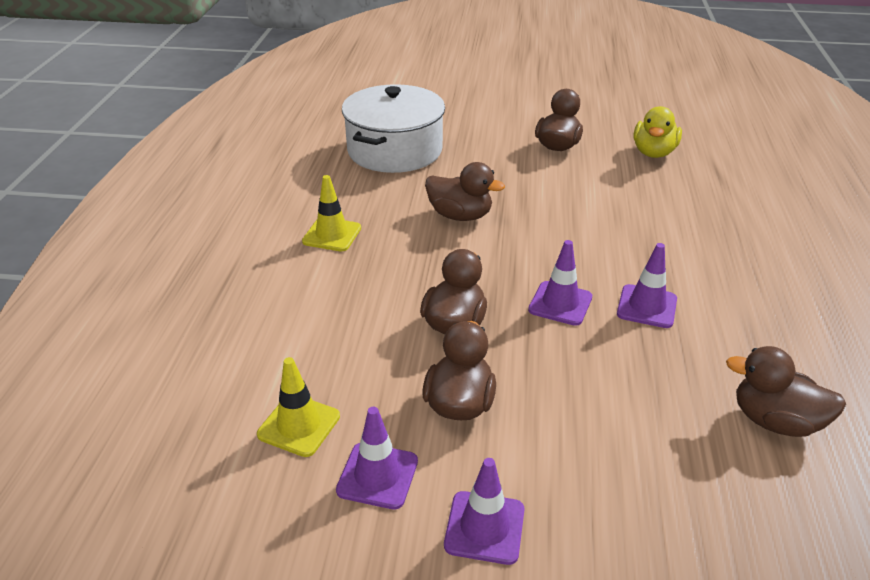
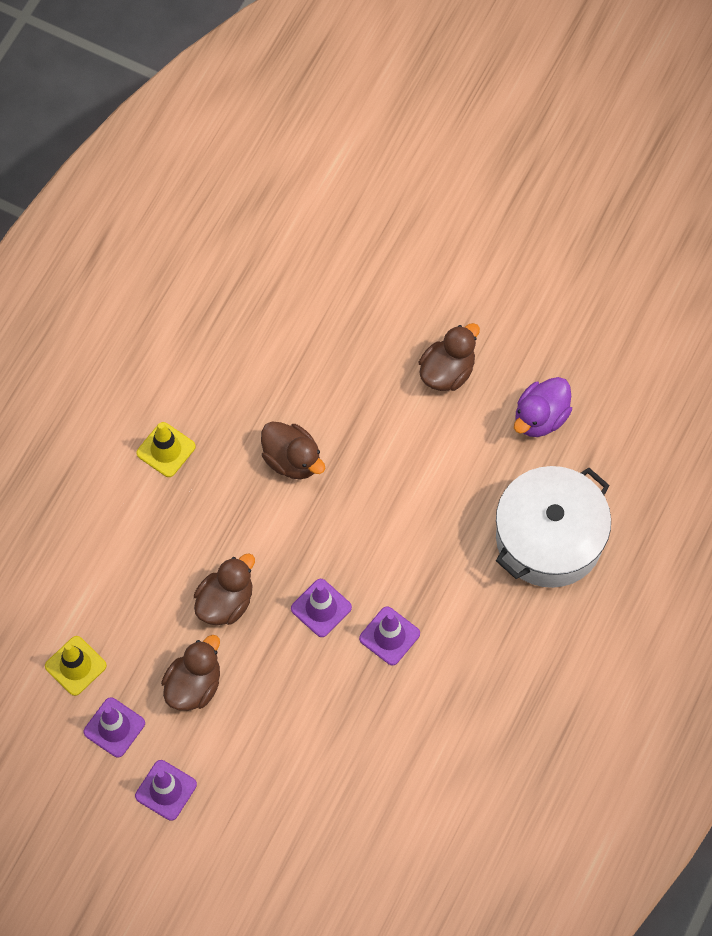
camera: 20 degrees right, 30 degrees up
white pot [342,84,445,173] -> white pot moved to [496,466,611,588]
yellow duck [633,106,682,158] -> purple duck [514,377,572,437]
brown duck [726,346,846,437] -> none

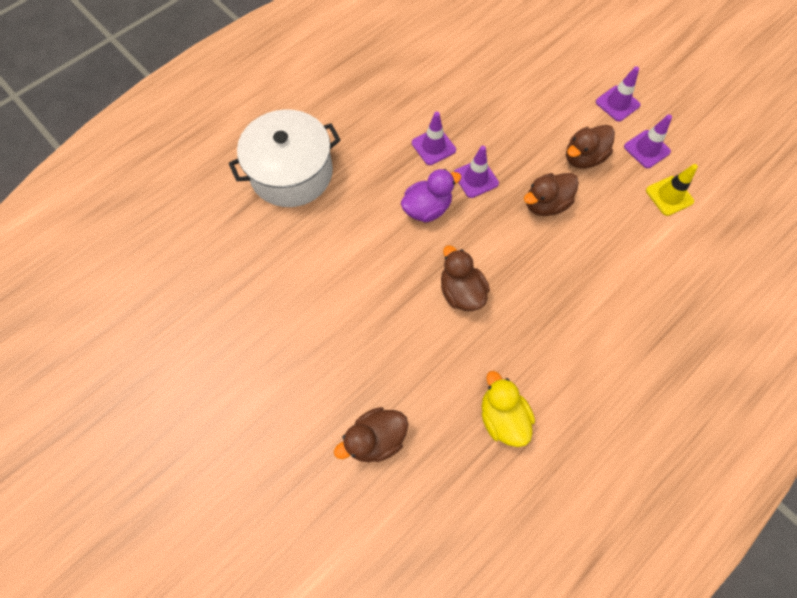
camera: 160 degrees left, 0 degrees up
yellow traffic cone [137,422,196,477] -> none
brown duck [419,323,480,391] -> brown duck moved to [334,407,408,462]
purple duck [514,377,572,437] -> purple duck moved to [401,169,461,223]
none -> yellow duck [482,371,535,447]

